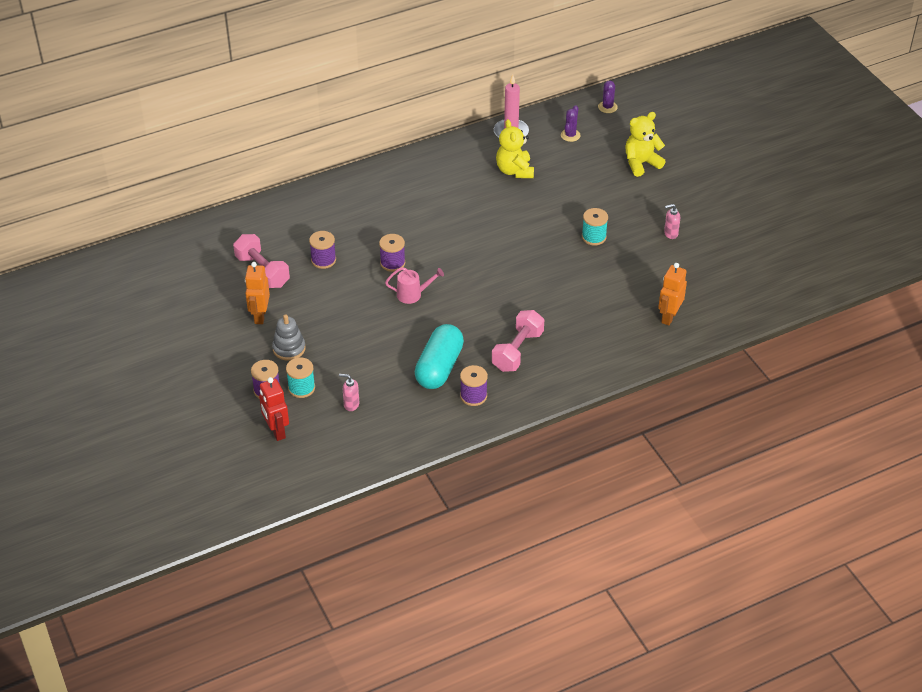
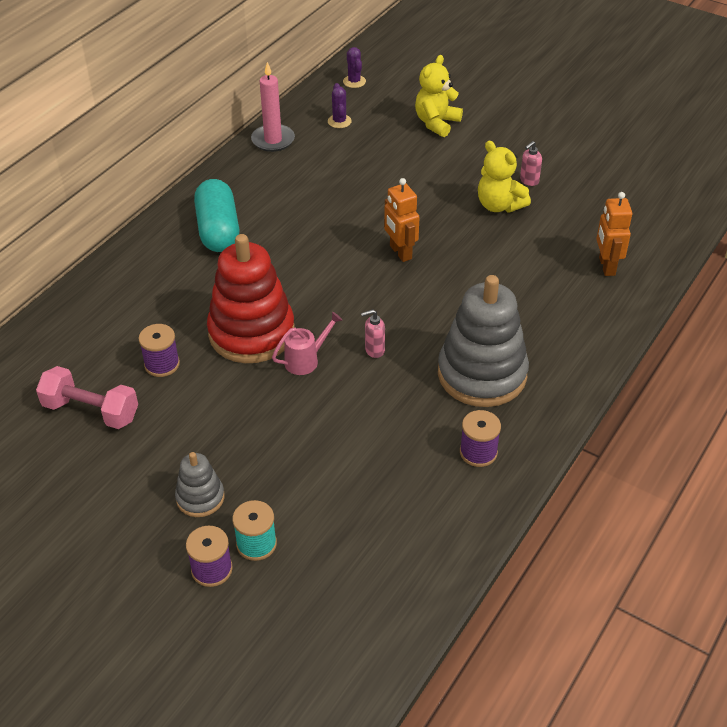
camera: 30 degrees left, 0 degrees up
orange robot [245,262,270,324] -> orange robot moved to [384,178,419,262]
red robot [259,377,289,441] -> none
pink soap dispenser [339,374,359,411] -> pink soap dispenser moved to [361,309,385,358]
purple spool [379,234,405,272] -> red stacking toy [207,234,295,363]
turquoise capsule [415,324,464,389] -> turquoise capsule moved to [194,179,240,252]
pink dumbbell [492,310,544,372] -> grey stacking toy [438,275,529,407]
yellow teddy bear [496,119,534,178] -> yellow teddy bear moved to [478,141,531,213]
turquoise spool [582,208,608,245] -> none

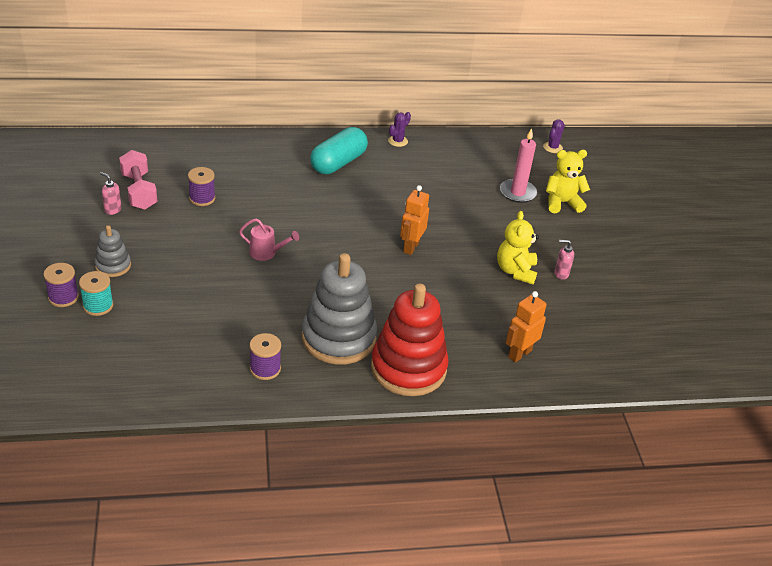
camera: 45 degrees right, 5 degrees down
red stacking toy [207,234,295,363] -> red stacking toy moved to [371,284,449,396]
pink candle [251,62,295,152] -> pink candle moved to [500,128,537,203]
purple cactus [328,83,352,128] -> purple cactus moved to [388,112,411,147]
pink soap dispenser [361,309,385,358] -> pink soap dispenser moved to [100,172,121,215]

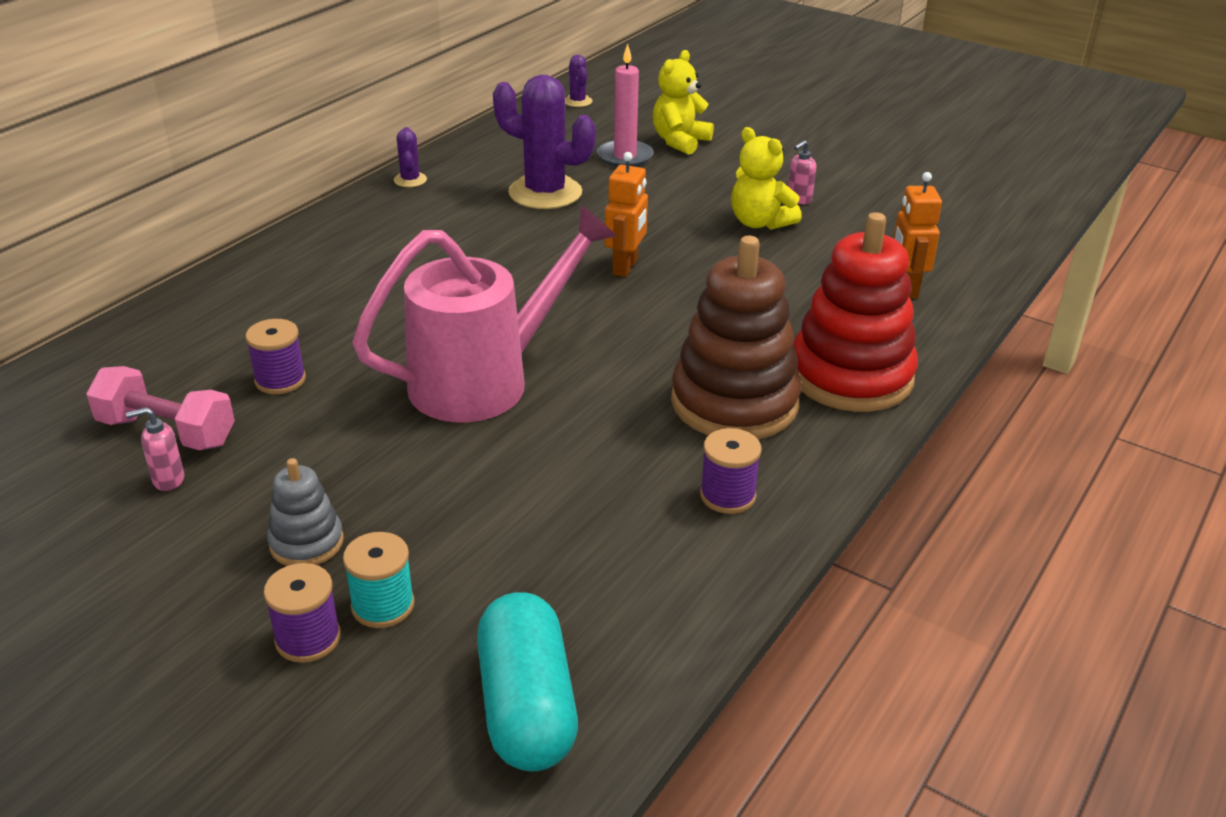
camera: 45 degrees left, 5 degrees down
pink watering can [239,218,299,261] -> pink watering can [352,205,616,422], size x2.45
grey stacking toy [302,253,377,365] -> brown stacking toy [671,236,801,439]
turquoise capsule [310,127,368,174] -> turquoise capsule moved to [477,592,578,771]
orange robot [400,185,429,255] -> orange robot turned 135 degrees counterclockwise [605,152,648,277]
none -> purple cactus [493,75,596,209]

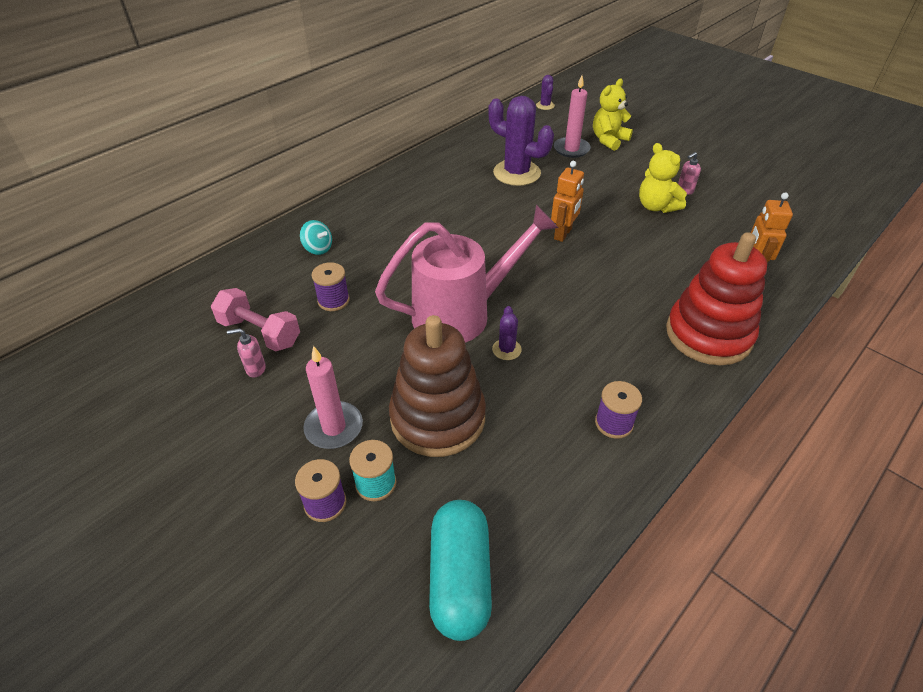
camera: 10 degrees right, 10 degrees up
grey stacking toy [267,458,344,566] -> pink candle [303,346,363,449]
purple cactus [394,127,427,187] -> purple cactus moved to [492,306,522,360]
brown stacking toy [671,236,801,439] -> brown stacking toy moved to [389,315,486,457]
none -> turquoise spinning top [300,220,332,255]

